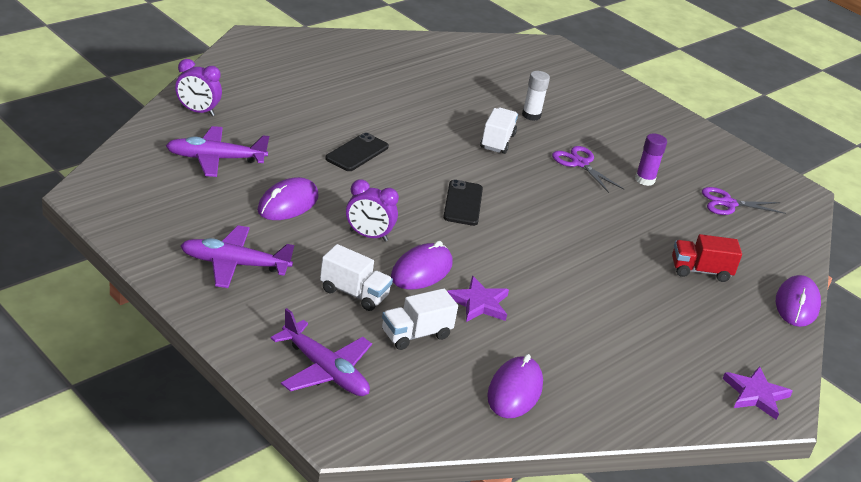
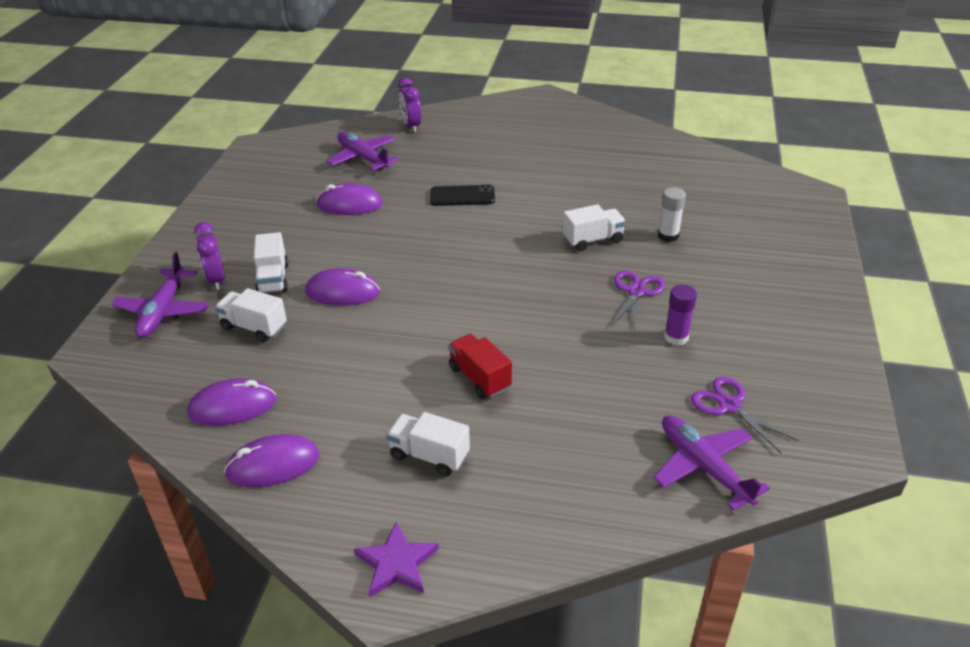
camera: 60 degrees right, 5 degrees up
purple plane [180,225,294,288] -> purple plane moved to [653,416,770,511]
purple clock [346,179,399,242] -> purple clock moved to [194,222,225,290]
black phone [443,180,483,226] -> none
purple star [447,276,509,322] -> none
red truck [672,234,742,282] -> red truck moved to [448,334,512,399]
purple mouse [776,275,821,327] -> purple mouse moved to [224,434,320,488]
none -> white truck [387,412,470,476]

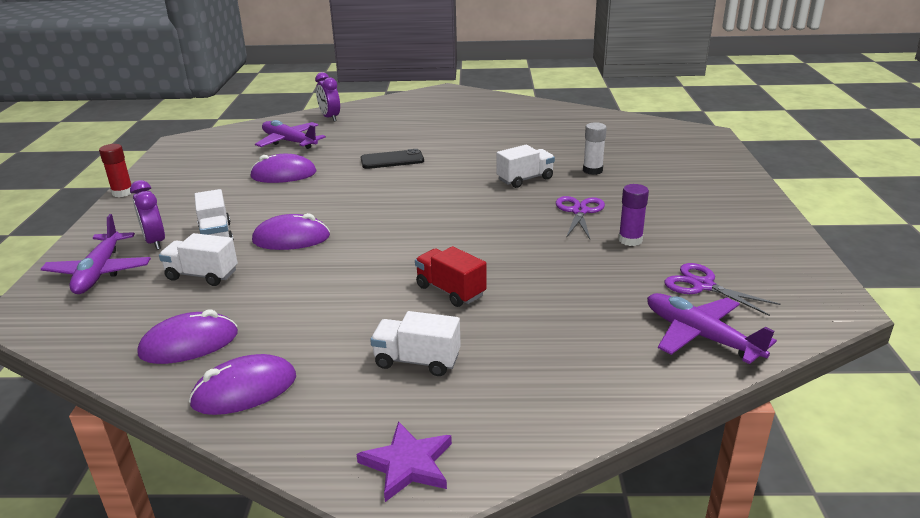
camera: 10 degrees left, 10 degrees down
none -> red glue stick [99,144,132,197]

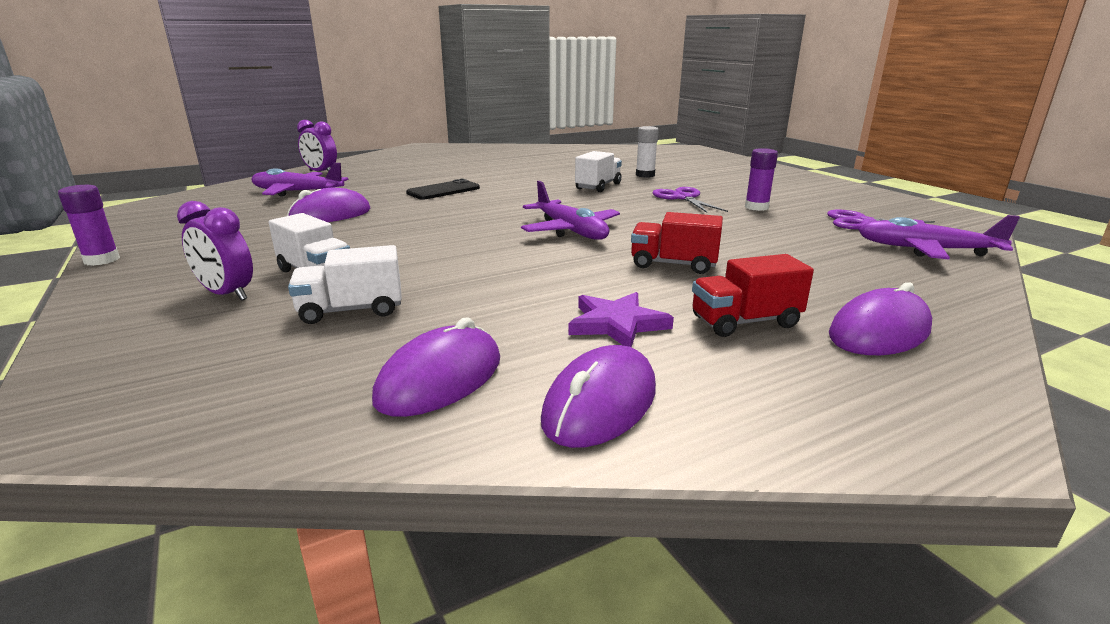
camera: 30 degrees left, 5 degrees down
purple plane [40,214,151,294] -> purple plane moved to [521,181,620,240]
red glue stick [99,144,132,197] -> purple glue stick [58,185,120,266]
purple mouse [252,213,330,250] -> purple mouse moved to [829,282,932,355]
purple star [357,421,452,502] -> purple star moved to [568,292,674,347]
white truck [370,311,461,376] -> red truck [692,254,814,337]

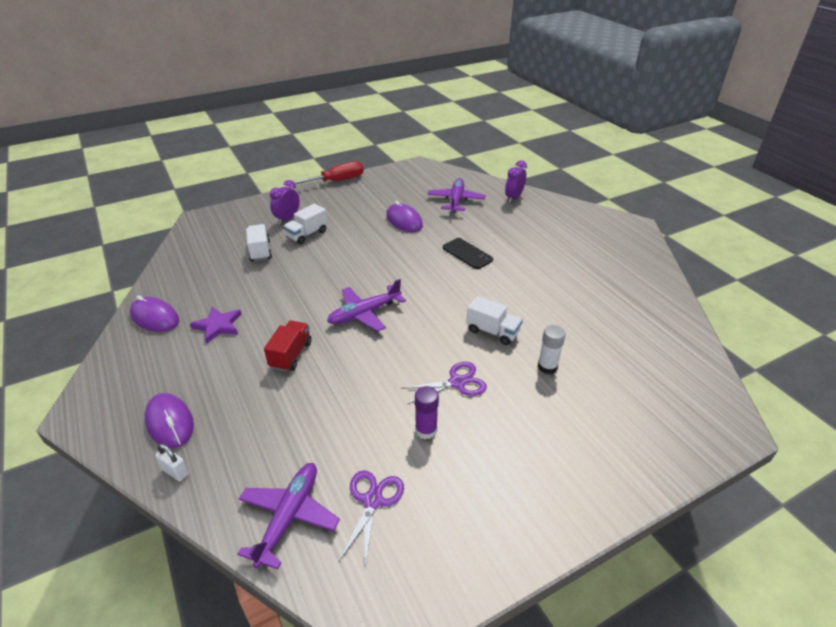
camera: 90 degrees right, 15 degrees up
purple glue stick [58,185,120,266] -> red screwdriver [294,161,364,185]
purple mouse [372,317,500,417] -> none
red truck [692,254,814,337] -> none
none -> white padlock [155,443,189,481]

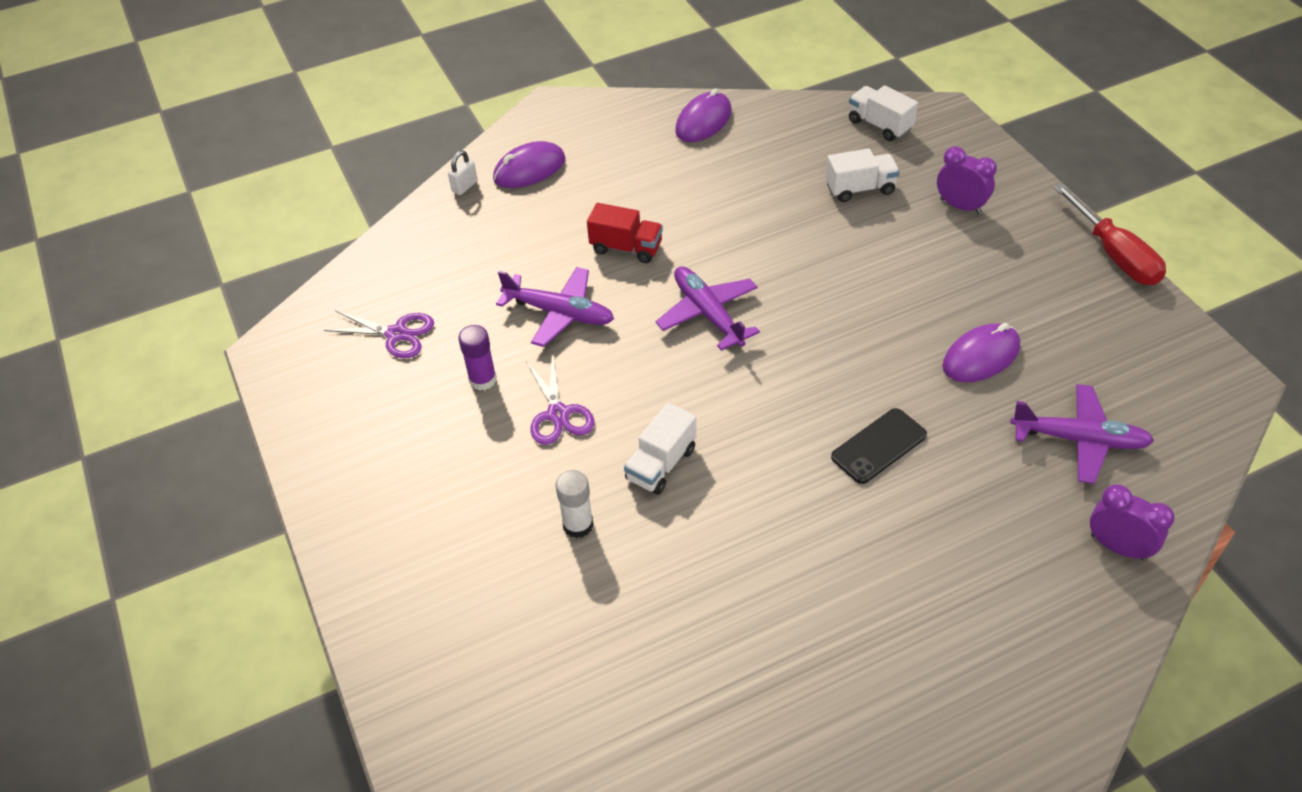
camera: 95 degrees right, 10 degrees up
purple star [190,307,242,344] -> none
purple plane [237,463,340,569] -> purple plane moved to [496,267,614,347]
white truck [283,204,327,244] -> white truck moved to [849,85,918,141]

